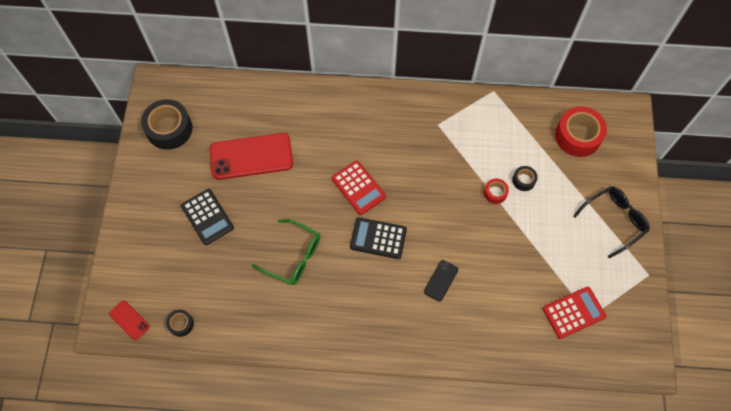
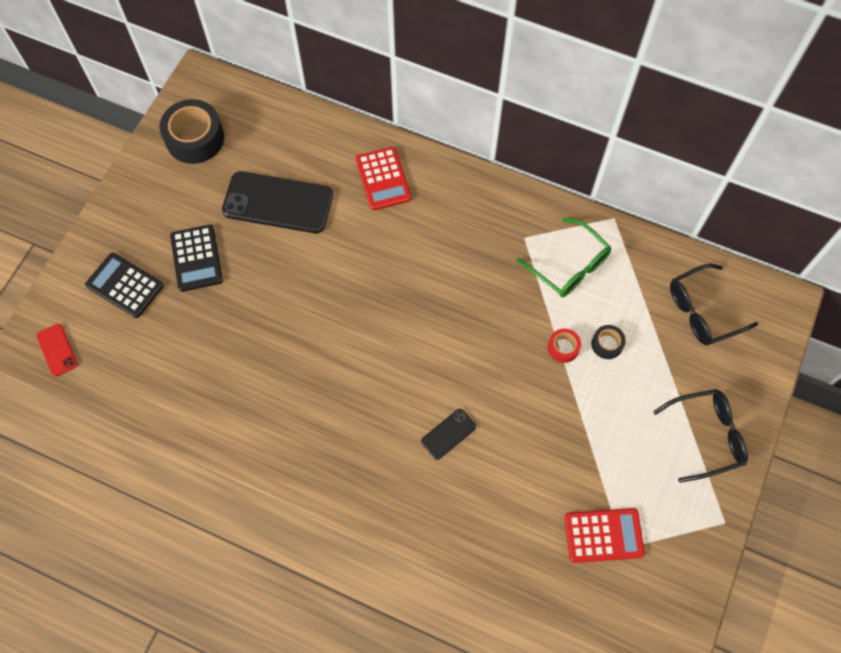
camera: 20 degrees right, 0 degrees up
black tape [166,310,194,337] -> none
red phone [210,133,293,180] -> black phone [222,171,333,233]
green glasses [252,219,320,285] -> green glasses moved to [517,218,612,297]
red calculator [331,160,386,215] -> red calculator moved to [356,147,411,211]
black calculator [350,217,407,259] -> black calculator moved to [85,253,164,318]
red tape [555,106,607,157] -> black glasses [670,264,758,345]

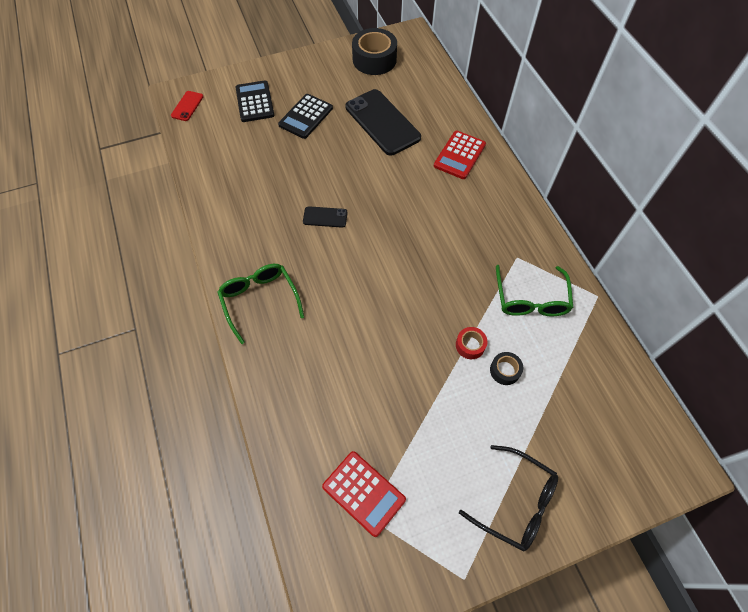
camera: 45 degrees right, 5 degrees down
black phone [421,409,476,460] -> black phone moved to [303,206,347,227]
black glasses [670,264,758,345] -> none
none -> green glasses [217,264,304,344]

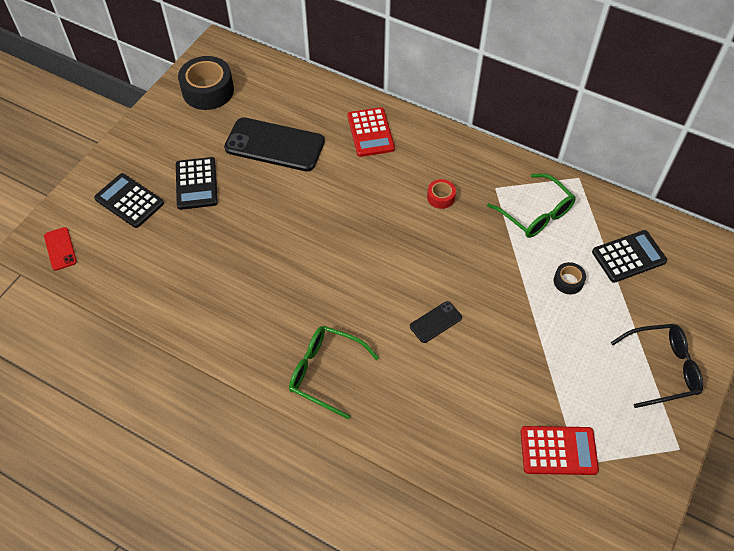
camera: 40 degrees left, 5 degrees down
black phone [303,206,347,227] -> black phone moved to [410,301,462,343]
red tape [456,327,487,359] -> red tape moved to [427,179,456,209]
none -> black calculator [592,230,667,283]

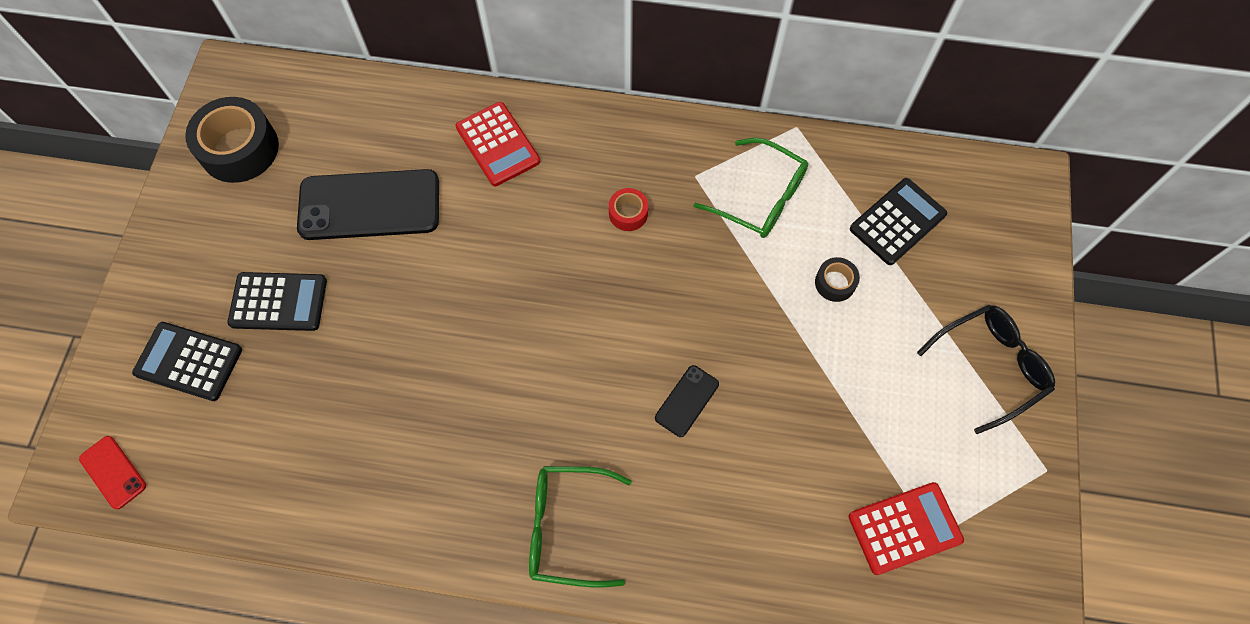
camera: 20 degrees left, 10 degrees up
black calculator [176,157,218,210] -> black calculator turned 60 degrees counterclockwise [227,272,327,331]

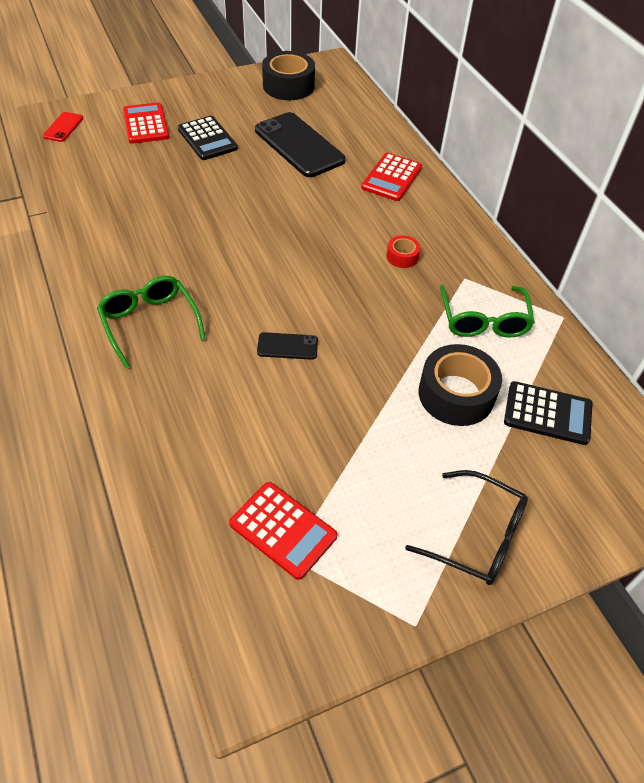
camera: 55 degrees right, 15 degrees down
black calculator [132,322,242,401] -> red calculator [123,102,169,144]
black tape [815,257,860,302] -> black tape [419,344,502,426], size x2.03

